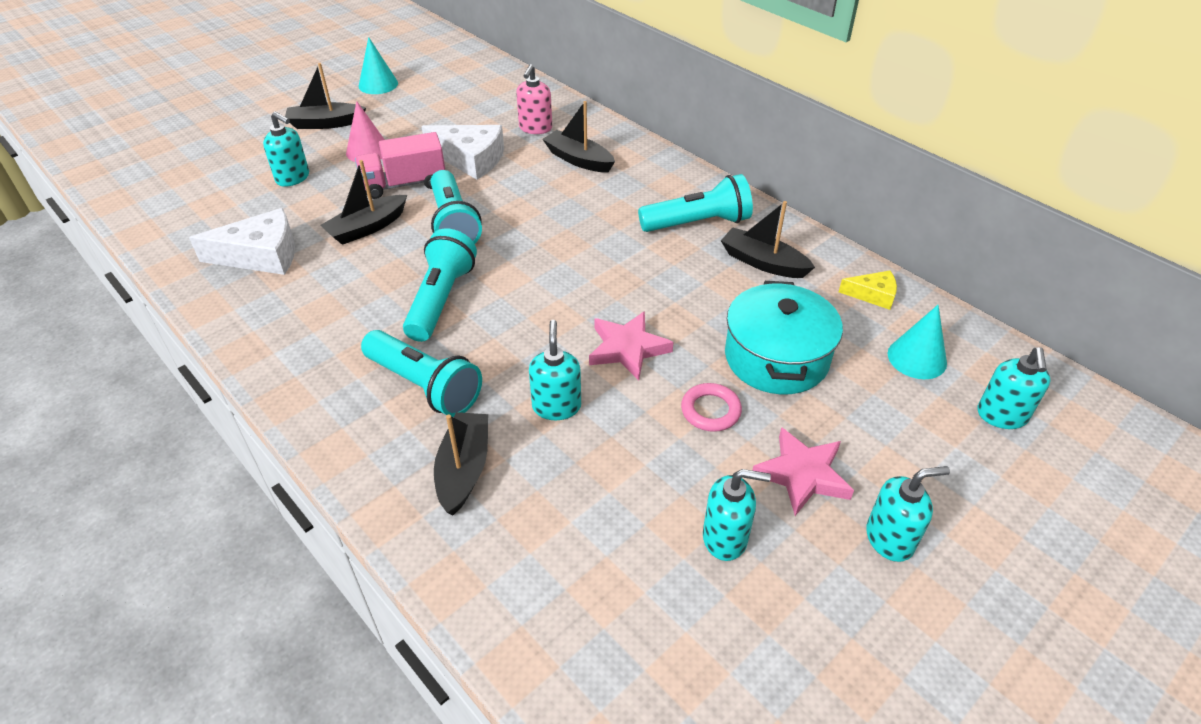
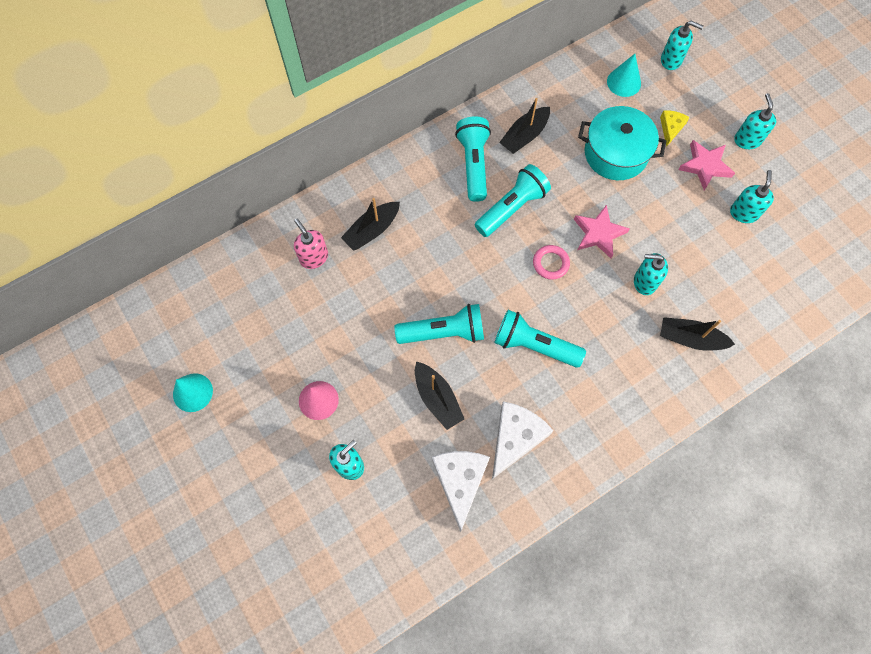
camera: 80 degrees left, 25 degrees up
black boat [285,63,366,129] -> none
pink truck [355,132,445,199] -> none
turquoise flashlight [361,330,482,417] -> turquoise flashlight moved to [475,164,551,237]
white cheese [421,125,504,180] -> white cheese moved to [492,401,554,479]
pink soap dispenser [516,64,552,134] -> pink soap dispenser turned 150 degrees counterclockwise [294,219,328,269]
pink ring [681,383,742,432] -> pink ring moved to [533,245,570,280]
yellow cheese [839,271,897,310] -> yellow cheese moved to [660,110,690,147]

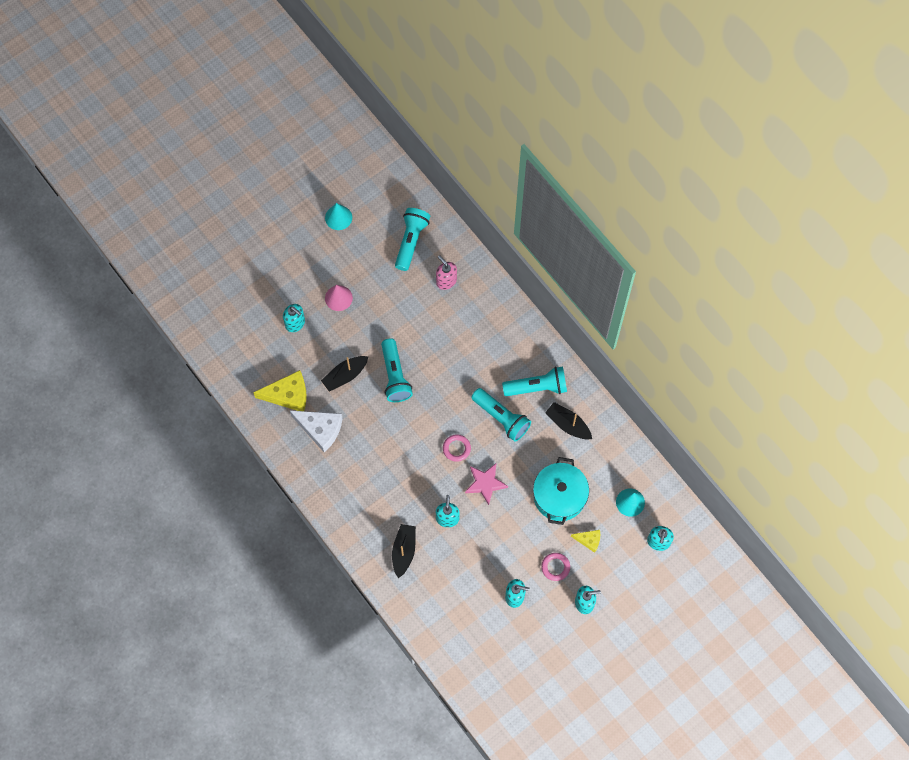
camera: 85 degrees right, 0 degrees up
pink soap dispenser [294,219,328,269] -> pink soap dispenser turned 90 degrees counterclockwise [436,255,457,290]
black boat [341,198,400,251] -> none
white cheese [432,451,490,532] -> yellow cheese [253,370,307,411]
turquoise flashlight [495,310,586,368] -> turquoise flashlight moved to [395,208,430,271]
pink star [678,140,735,190] -> pink ring [541,553,570,581]

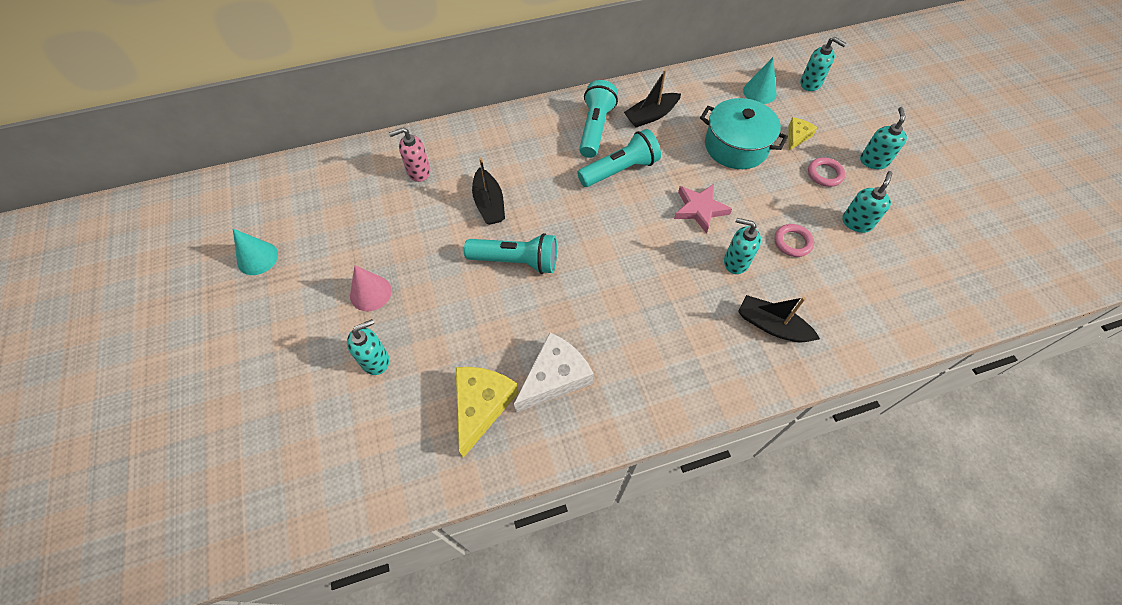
camera: 70 degrees left, 10 degrees down
black boat [321,356,368,392] -> black boat moved to [472,158,505,225]
turquoise flashlight [395,208,430,271] -> none
pink ring [443,435,471,462] -> pink ring moved to [774,224,814,257]

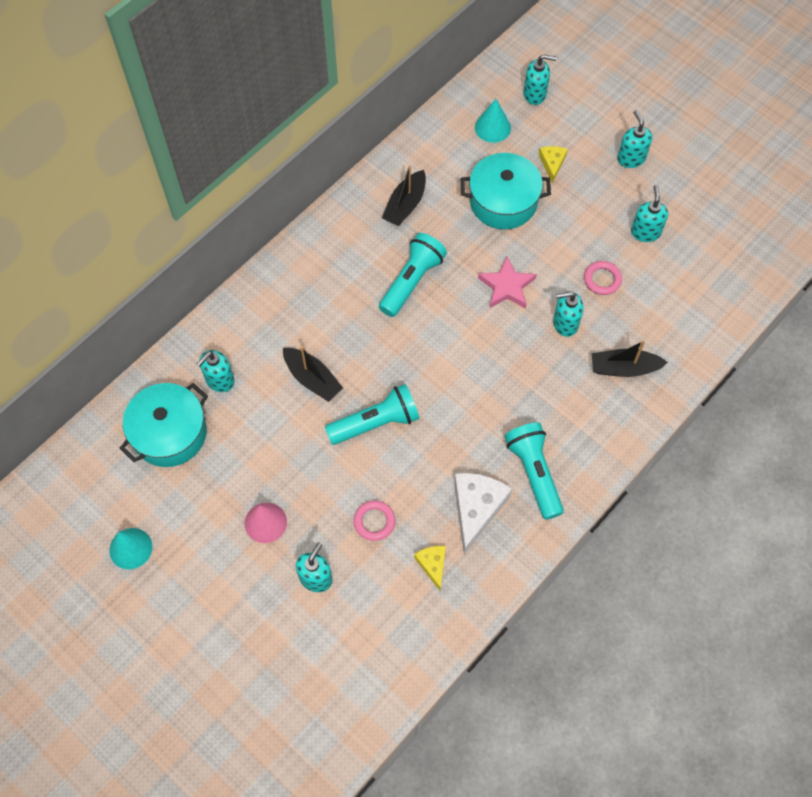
camera: 30 degrees left, 5 degrees up
pink soap dispenser [389,128,431,182] -> turquoise soap dispenser [196,350,234,392]
yellow cheese [456,367,519,458] -> yellow cheese [414,546,446,590], size x0.55
turquoise flashlight [579,80,618,158] -> turquoise flashlight moved to [505,422,564,520]
pink ring [808,157,845,187] -> pink ring moved to [354,501,395,541]
none -> turquoise pot [120,383,208,467]

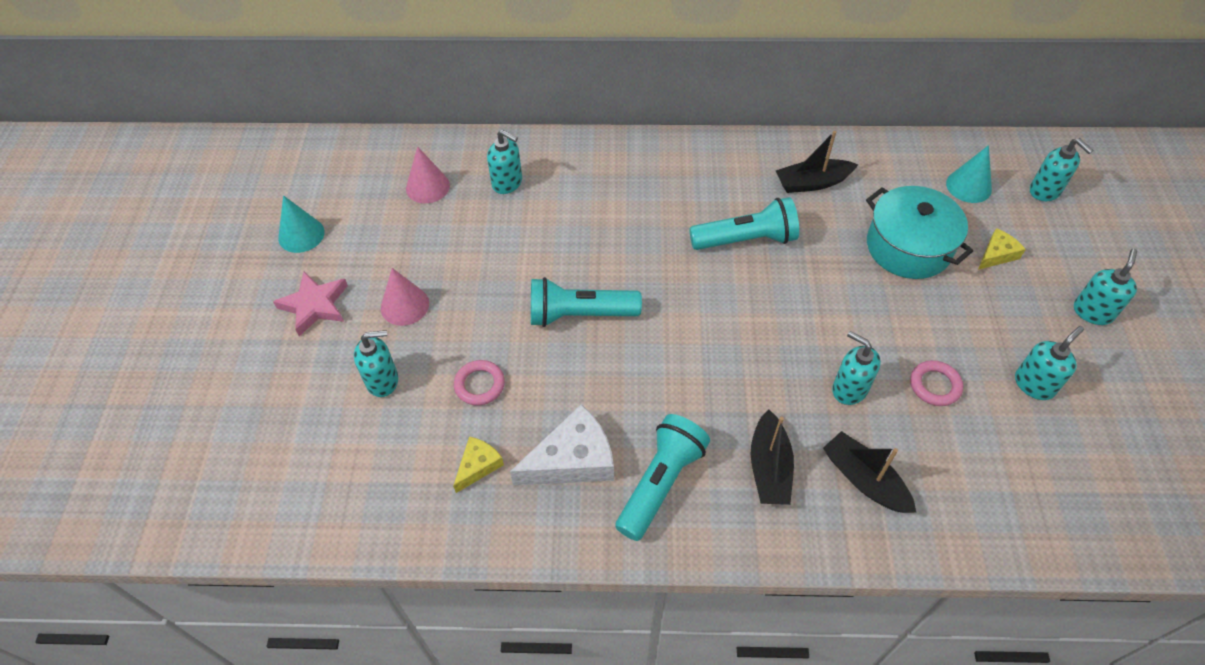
camera: 50 degrees right, 10 degrees down
turquoise pot [120,383,208,467] -> pink cone [406,146,450,203]
turquoise soap dispenser [196,350,234,392] -> turquoise soap dispenser turned 150 degrees counterclockwise [487,130,522,194]
black boat [283,346,343,402] -> black boat moved to [751,410,794,505]
turquoise flashlight [325,384,420,445] -> turquoise flashlight turned 150 degrees clockwise [531,277,642,327]
pink star [478,257,537,309] -> pink star moved to [273,271,348,336]

